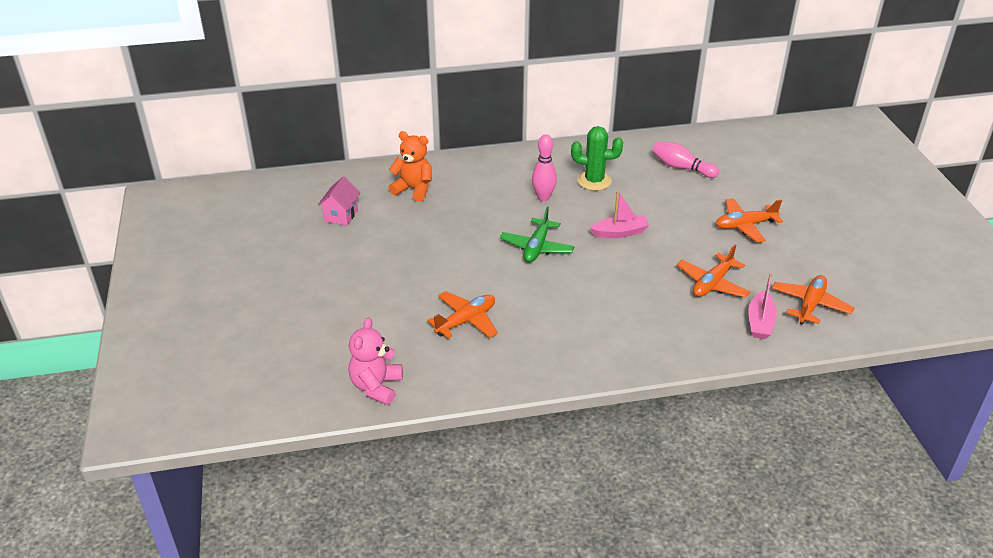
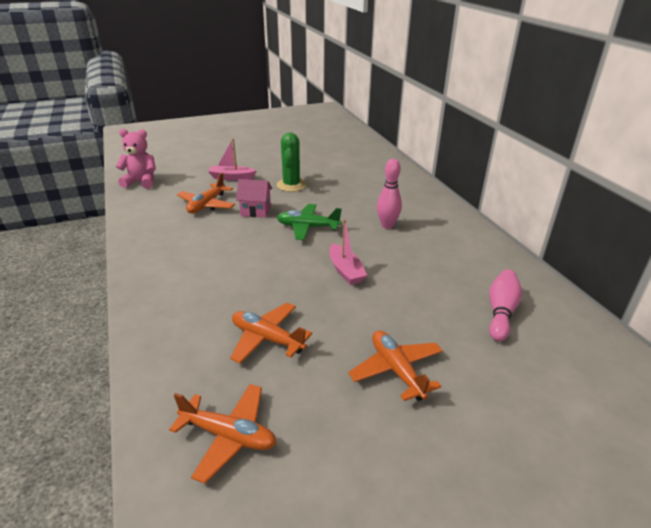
camera: 80 degrees right, 5 degrees down
pink house [318,176,360,226] -> pink house moved to [236,179,272,218]
orange teddy bear [389,131,431,202] -> none
orange plane [427,291,498,338] -> orange plane turned 75 degrees clockwise [177,173,235,213]
green cactus [571,126,623,191] -> green cactus moved to [277,133,307,192]
pink boat [748,273,777,339] -> pink boat moved to [208,138,257,181]

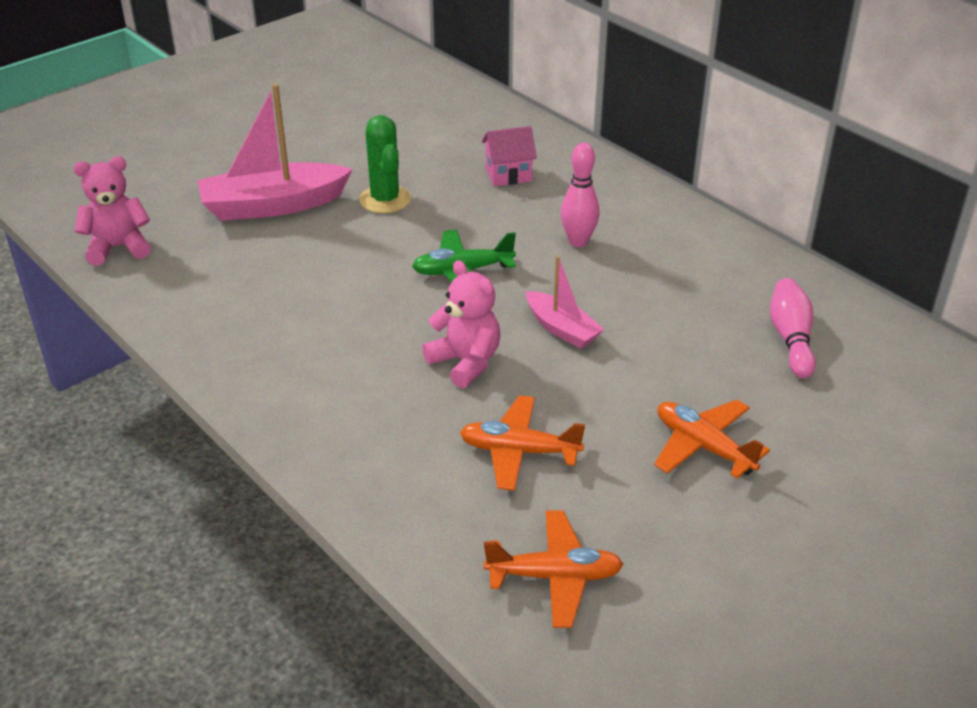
camera: 20 degrees left, 5 degrees up
orange plane [177,173,235,213] -> none
pink boat [208,138,257,181] -> pink boat [197,84,353,221], size x1.79
pink house [236,179,272,218] -> pink house moved to [482,126,537,186]
none -> pink teddy bear [422,260,500,388]

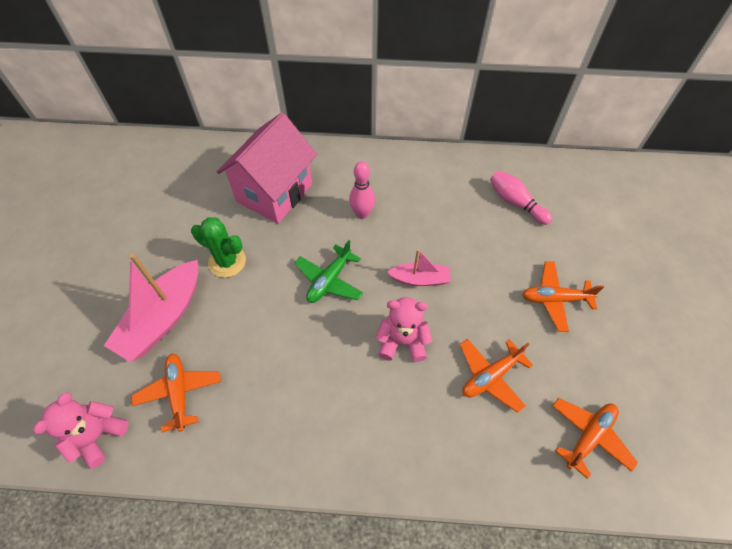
camera: 45 degrees left, 20 degrees up
pink house [482,126,537,186] -> pink house [217,113,317,224], size x2.17
none -> orange plane [131,353,221,432]

